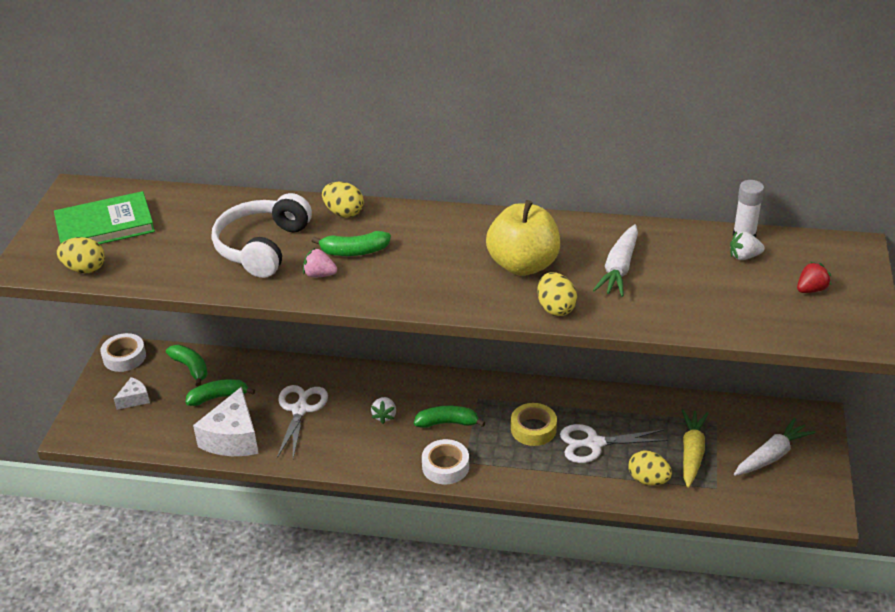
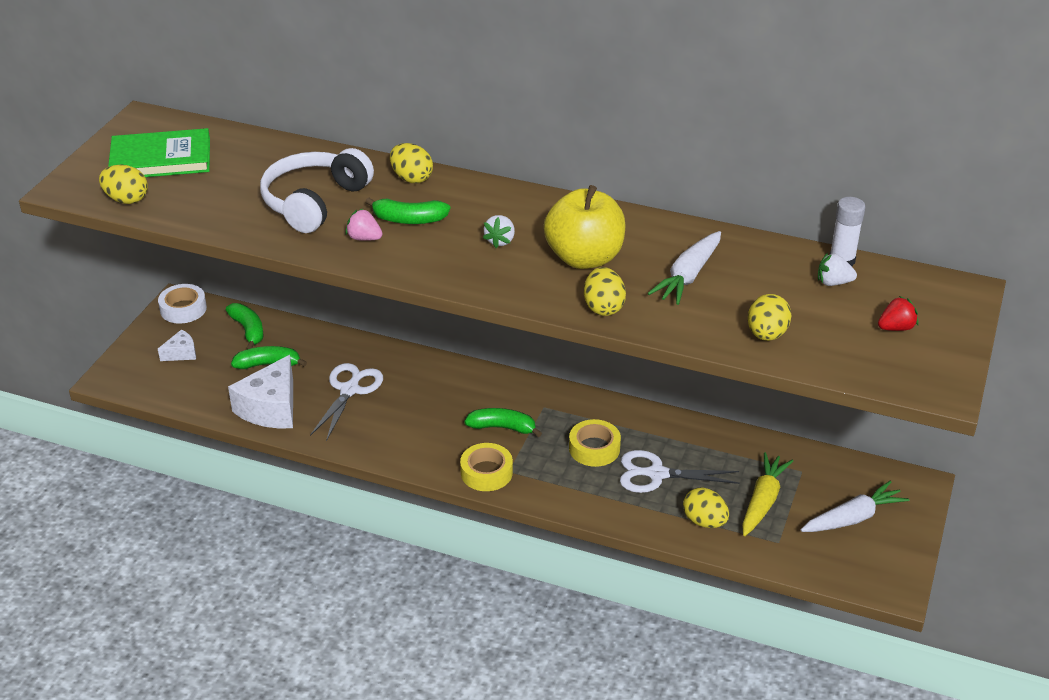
camera: 10 degrees right, 0 degrees up
white strawberry [371,397,396,424] -> white strawberry moved to [483,215,515,248]
white tape [422,439,469,484] -> yellow tape [460,443,513,491]
none -> yellow egg [748,294,791,341]

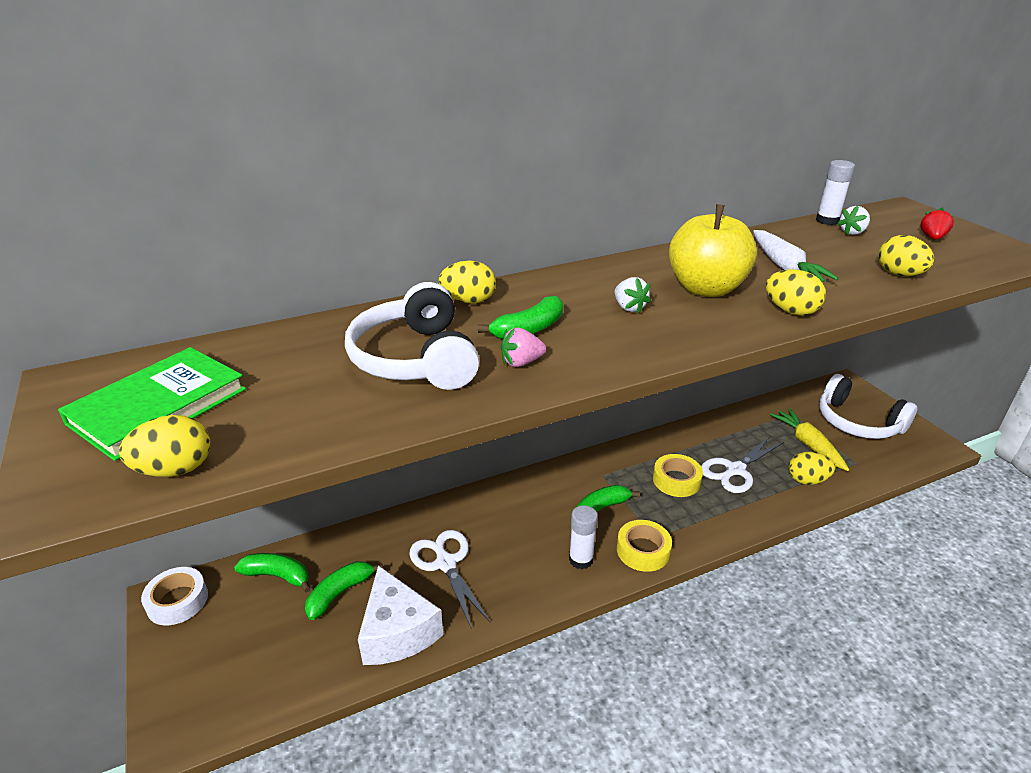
camera: 45 degrees left, 5 degrees down
white cheese [158,329,196,361] -> none
white carrot [801,481,909,532] -> white headphones [819,374,918,439]
none -> white glue stick [569,505,598,569]

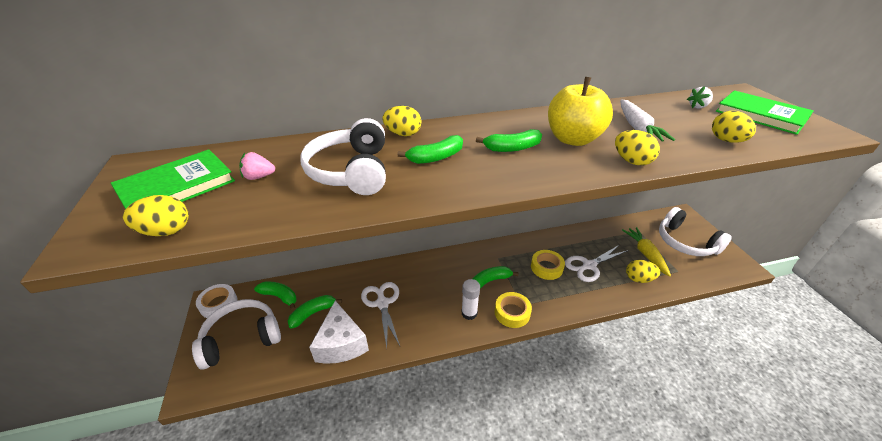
camera: 10 degrees right, 5 degrees up
pink strawberry [501,328,546,367] -> pink strawberry moved to [239,152,275,180]
white strawberry [615,277,651,313] -> green banana [476,129,542,152]
white glue stick [816,160,855,225] -> none
red strawberry [920,208,954,240] -> green book [716,90,814,135]
none -> white headphones [192,299,281,370]

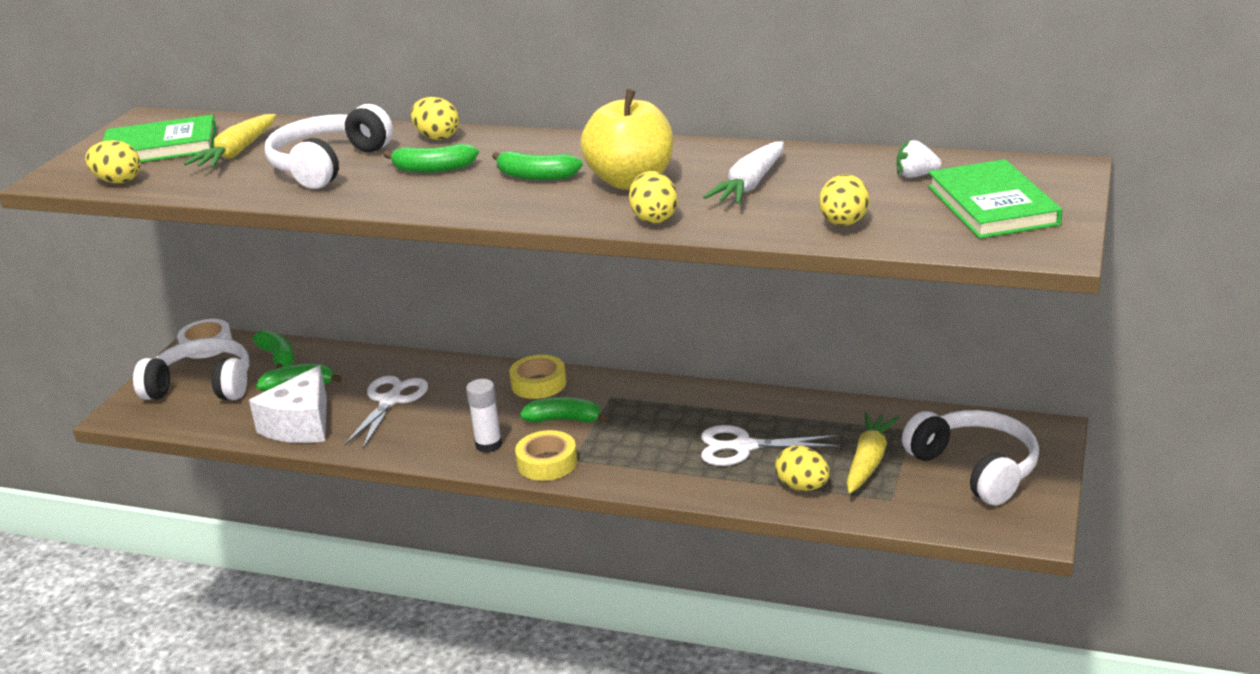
camera: 35 degrees right, 10 degrees down
pink strawberry [239,152,275,180] -> yellow carrot [184,114,276,168]
yellow tape [531,250,565,280] -> yellow tape moved to [509,355,566,399]
white headphones [659,207,732,256] -> white headphones turned 150 degrees clockwise [902,410,1039,505]

